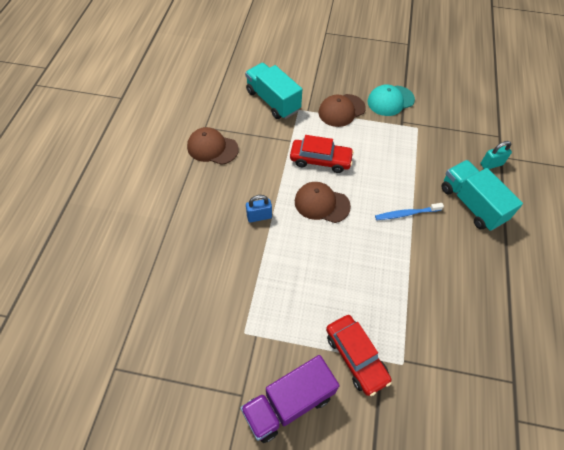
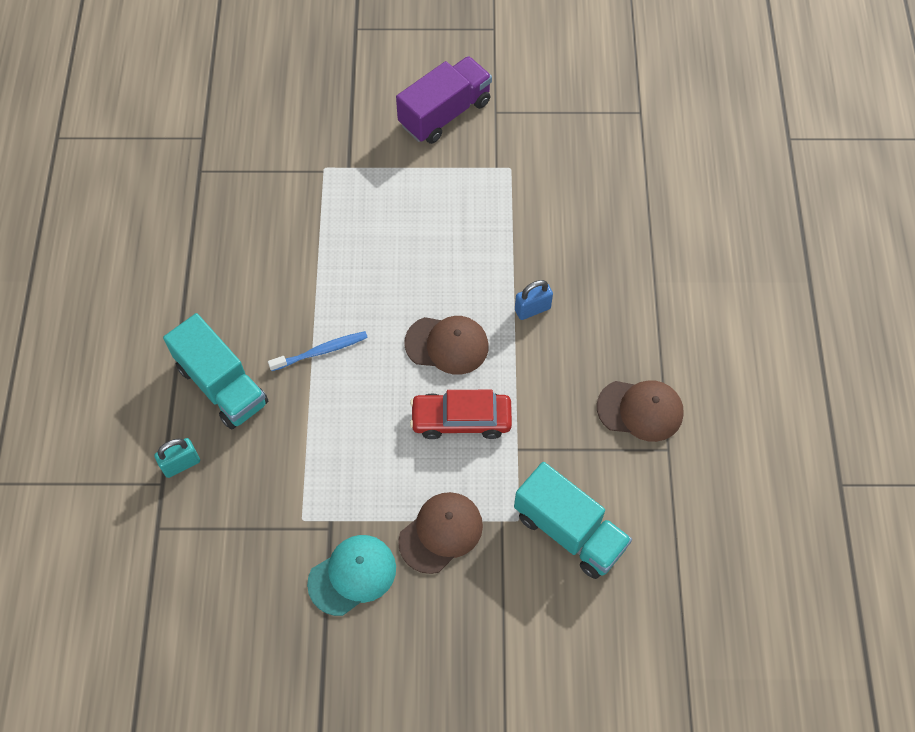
camera: 170 degrees right, 5 degrees up
red car [326,315,392,396] -> none

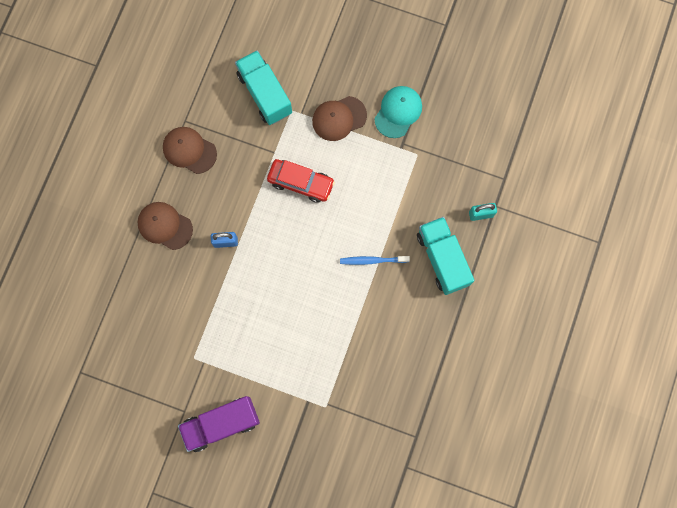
camera: 160 degrees left, 15 degrees up
turquoise cap [307,535,396,616] -> turquoise cap turned 135 degrees clockwise [374,86,422,138]
brown cap [404,316,489,375] -> brown cap moved to [137,202,193,250]

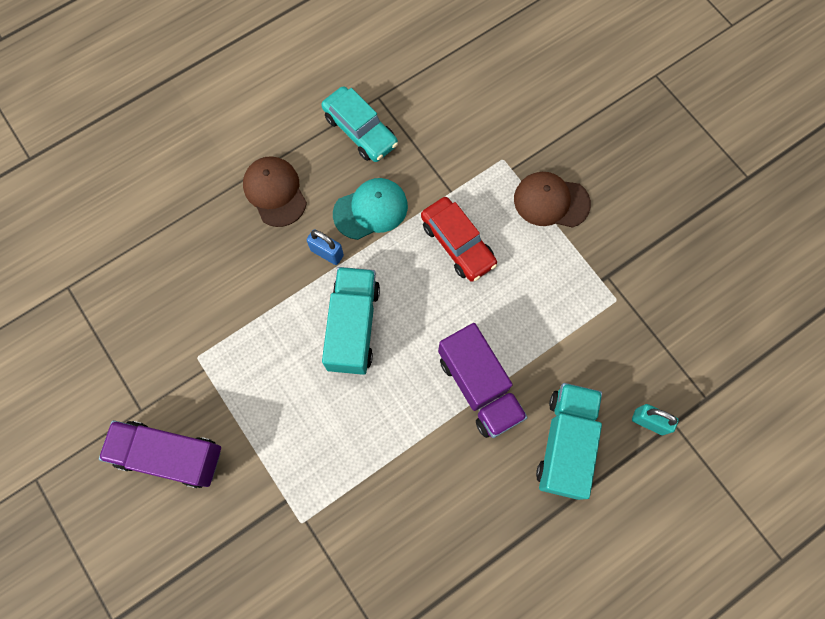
camera: 35 degrees right, 5 degrees down
brown cap [163,127,217,174] -> turquoise car [321,86,398,162]
turquoise truck [235,50,292,125] -> turquoise truck moved to [322,267,380,375]
blue toothbrush [340,256,410,265] -> purple truck [438,323,528,438]
turquoise cap [374,86,422,138] -> turquoise cap moved to [333,178,408,240]

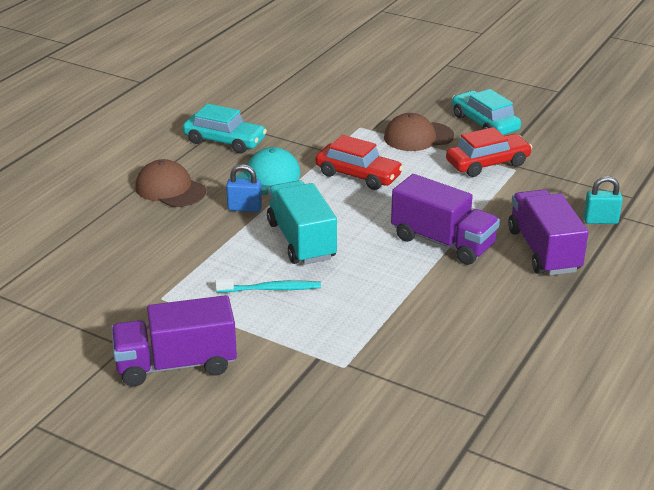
camera: 25 degrees left, 40 degrees down
turquoise truck [536,383,602,500] -> purple truck [508,190,589,275]
none -> turquoise toothbrush [215,279,321,293]
none -> red car [446,127,533,177]
none -> turquoise car [452,89,521,135]

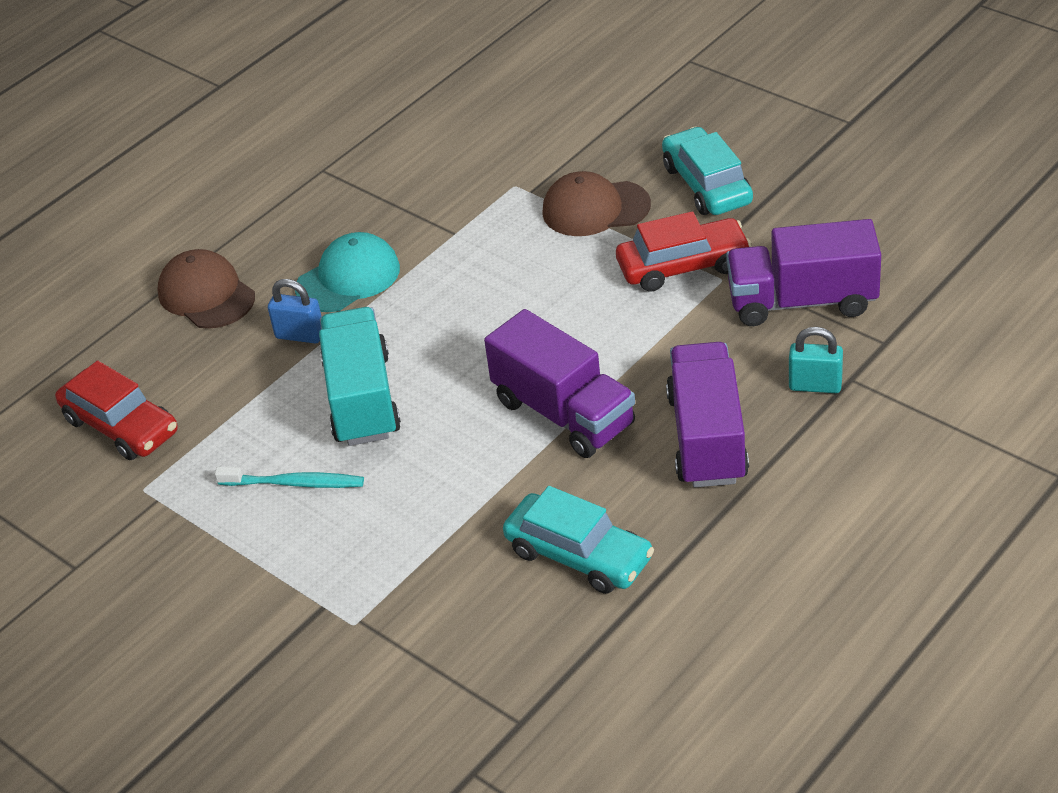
camera: 15 degrees right, 10 degrees up
purple truck [111,295,237,387] -> purple truck moved to [726,219,881,326]
turquoise car [183,104,267,153] -> turquoise car moved to [503,486,654,594]
red car [315,135,403,190] -> red car moved to [55,361,178,460]

